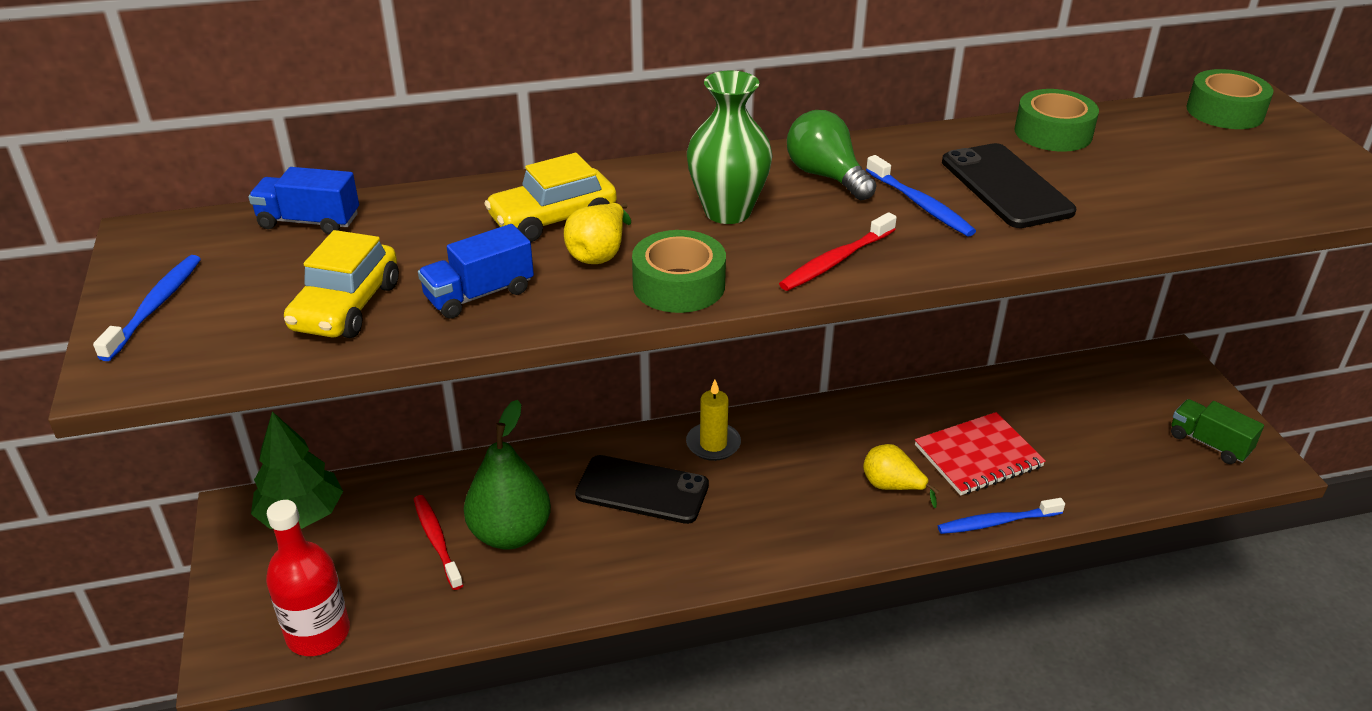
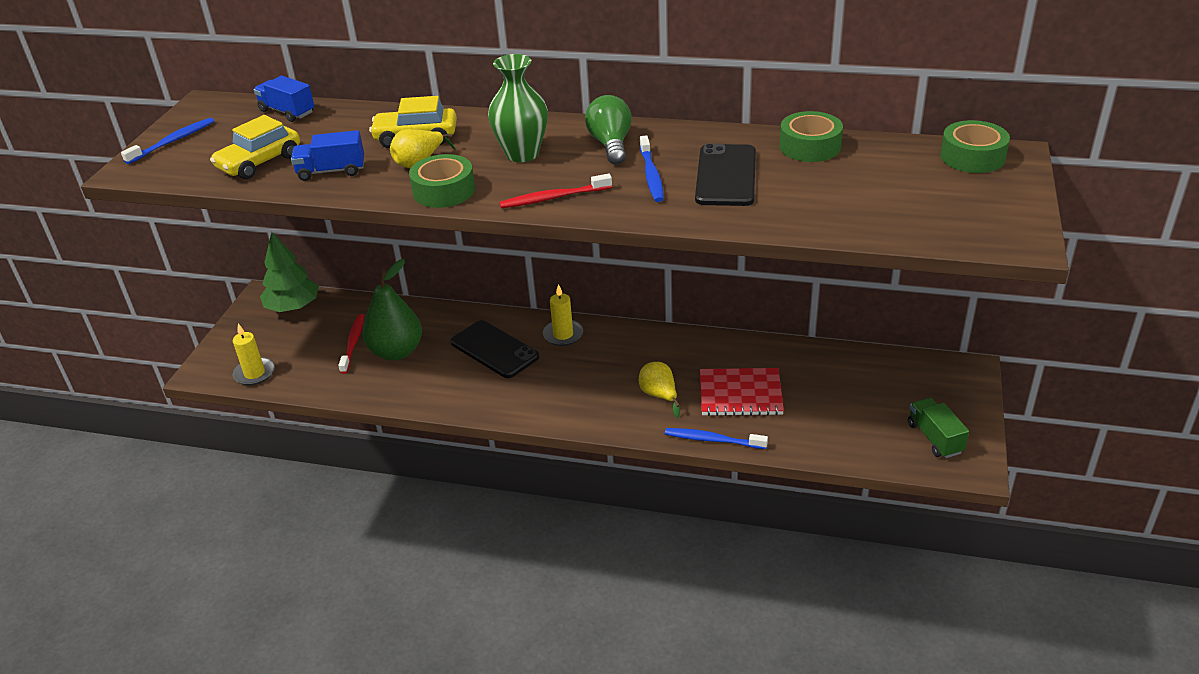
camera: 30 degrees right, 0 degrees up
red bottle [266,500,350,656] -> yellow candle [233,323,275,386]

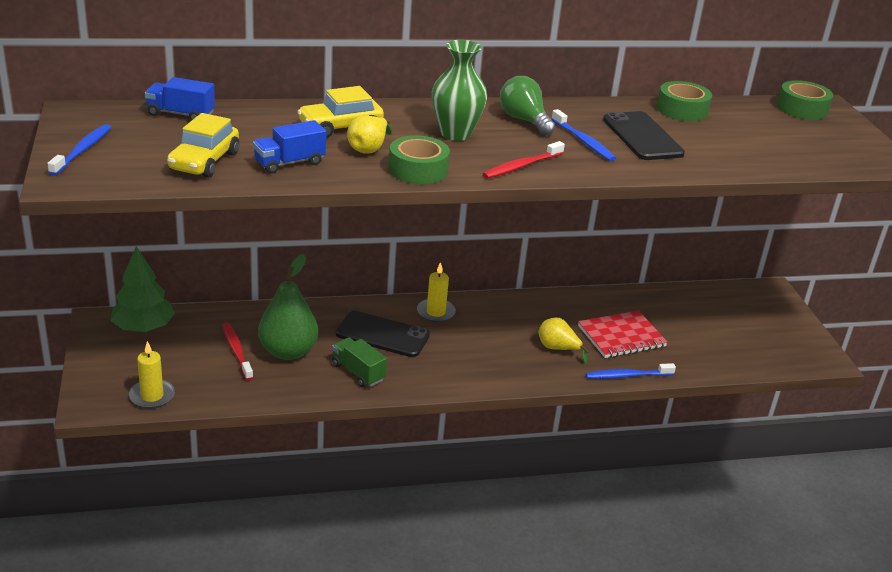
camera: 30 degrees left, 5 degrees down
green truck [908,398,969,458] -> green truck moved to [332,337,387,387]

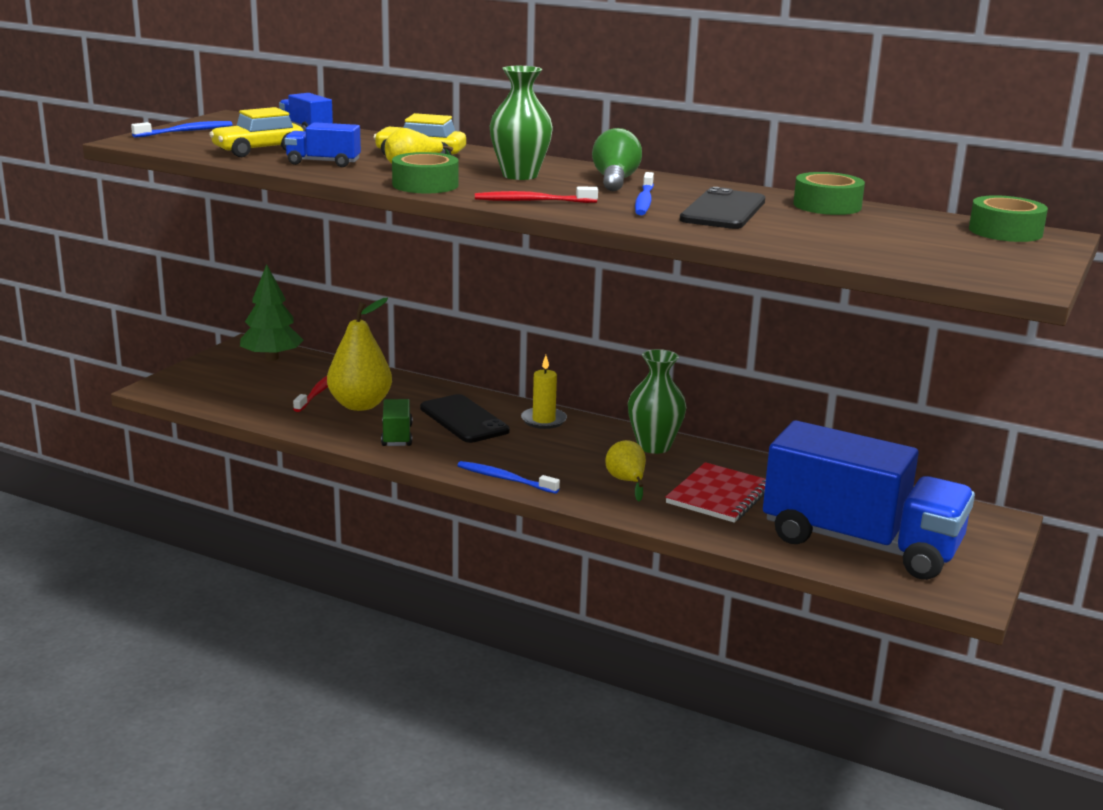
camera: 40 degrees right, 10 degrees down
yellow candle [129,341,175,409] -> none
green pear [258,254,318,360] -> yellow pear [327,298,392,411]
red notebook [578,310,668,358] -> red notebook turned 75 degrees counterclockwise [666,462,766,523]
blue toothbrush [585,363,676,379] -> blue toothbrush moved to [457,461,560,494]
none -> green vase [628,349,686,454]
none -> blue truck [763,420,975,580]

